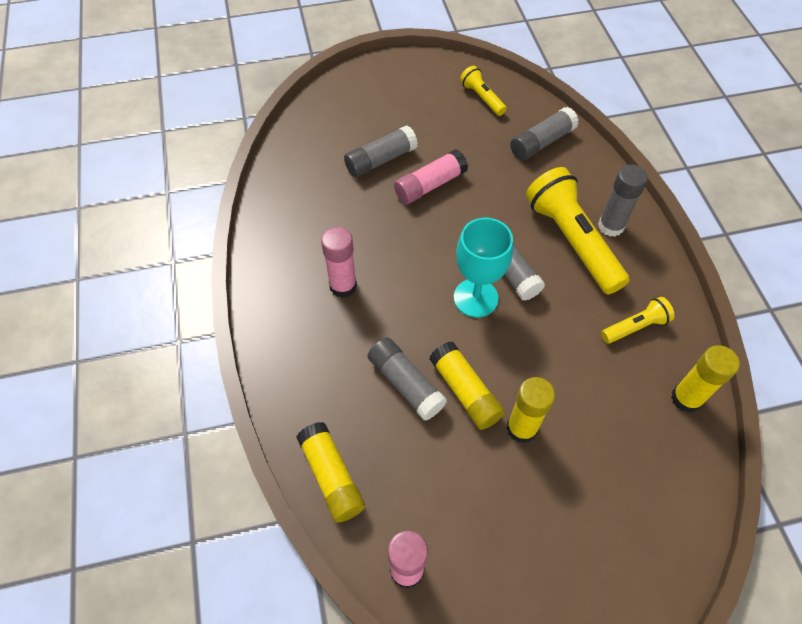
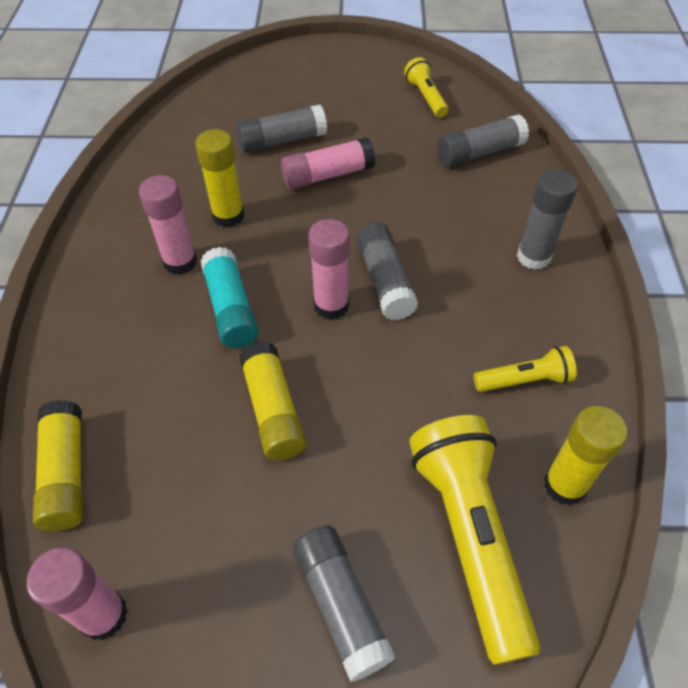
camera: 15 degrees right, 5 degrees down
grey glue stick [367,337,447,421] -> grey glue stick moved to [293,526,395,682]
turquoise goblet [454,218,513,317] -> pink glue stick [308,219,350,320]
yellow glue stick [506,377,555,443] -> yellow glue stick moved to [195,129,245,228]
yellow flashlight [526,167,630,294] -> yellow flashlight moved to [409,415,540,665]
none -> turquoise glue stick [200,247,258,348]

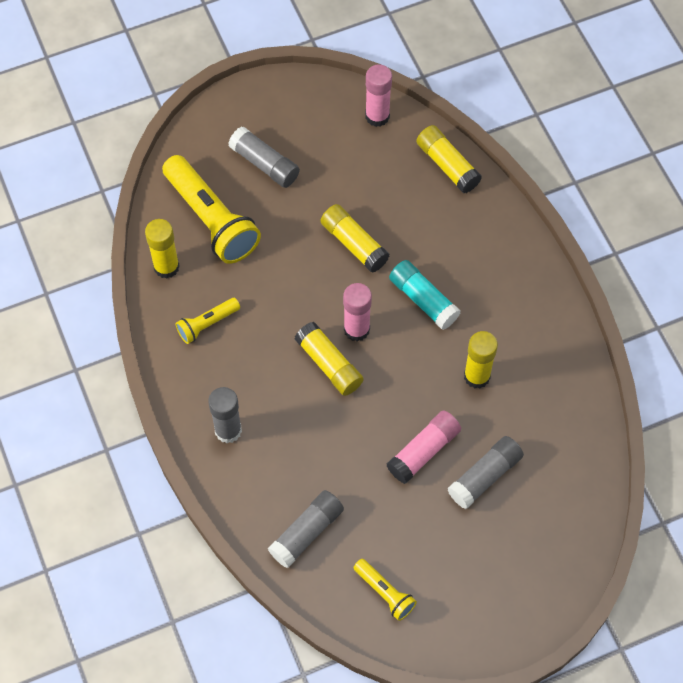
camera: 155 degrees right, 10 degrees up
pink glue stick [139,175,197,275] -> none
grey glue stick [356,222,418,320] -> yellow glue stick [295,322,364,396]

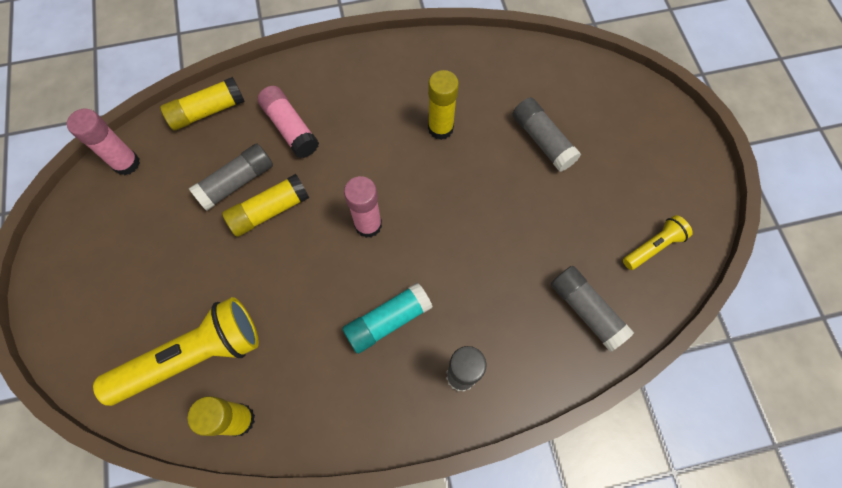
camera: 80 degrees left, 5 degrees up
yellow flashlight [176,298,240,344] -> none
grey glue stick [228,126,300,188] -> grey glue stick moved to [189,144,273,211]
yellow glue stick [295,322,364,396] -> none
pink glue stick [387,410,461,484] -> pink glue stick moved to [257,86,319,158]
turquoise glue stick [389,260,460,330] -> turquoise glue stick moved to [342,283,433,354]

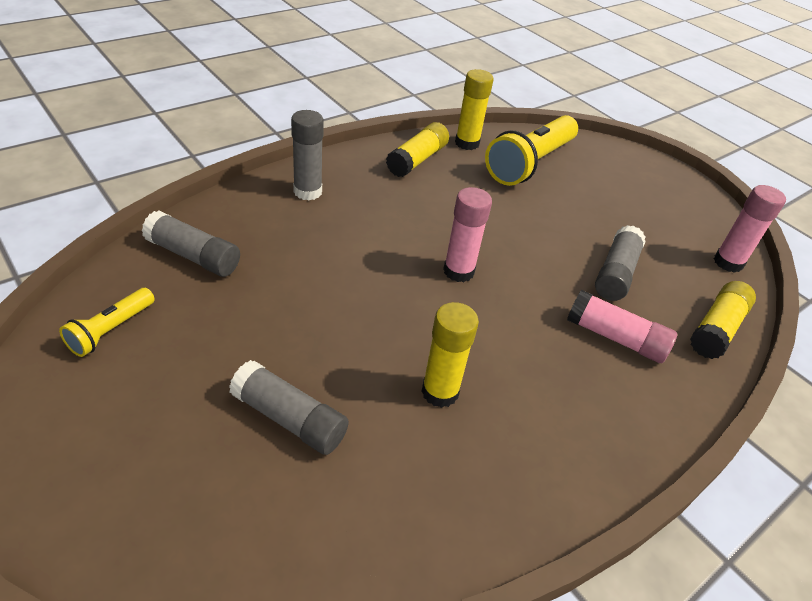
camera: 150 degrees right, 25 degrees down
yellow glue stick [222,174,309,237] -> yellow glue stick moved to [386,122,449,177]
turquoise glue stick [342,283,433,354] -> none

